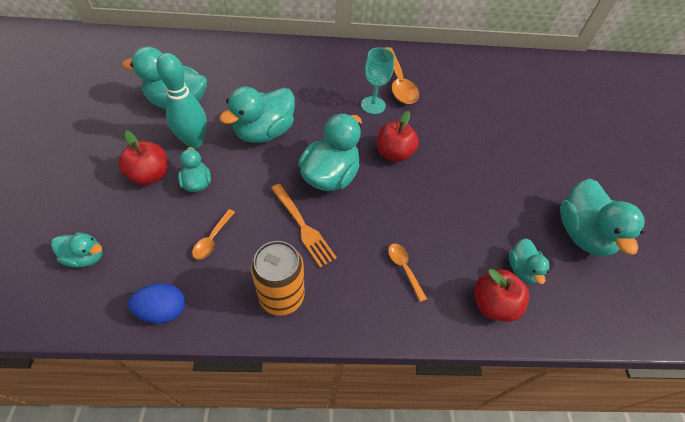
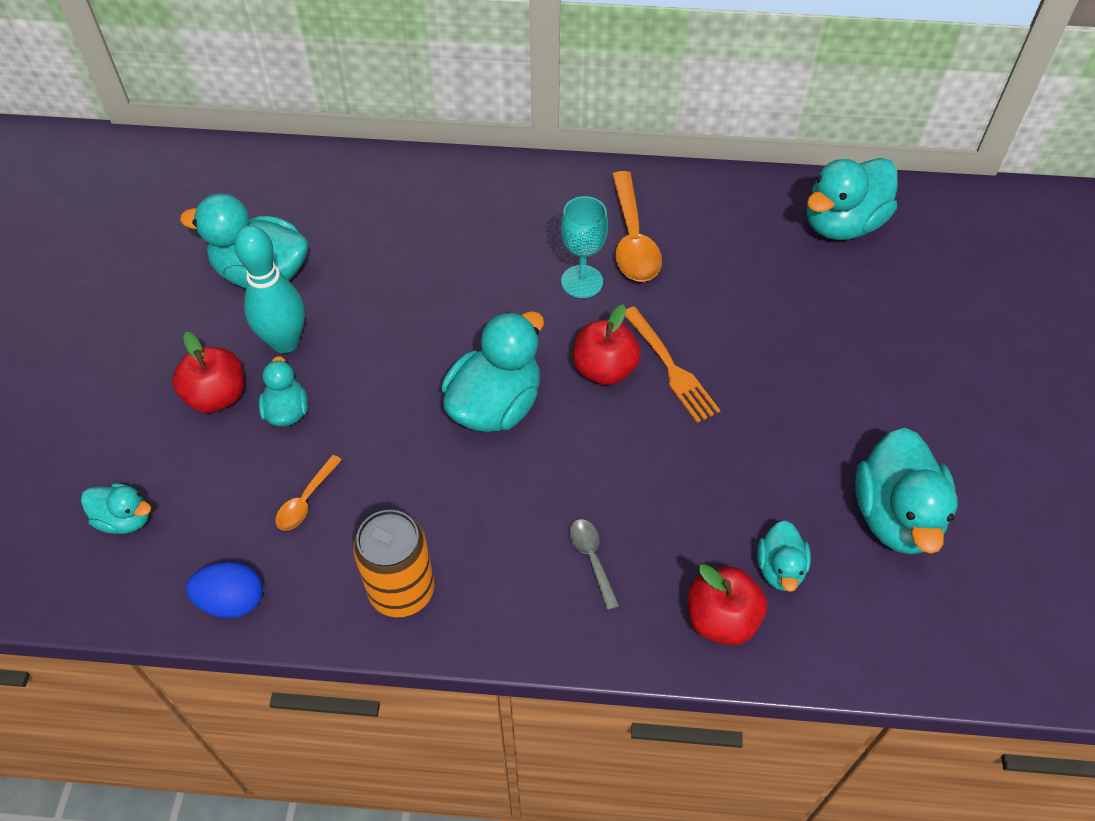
camera: 10 degrees right, 0 degrees up
turquoise duck [219,86,295,143] -> turquoise duck moved to [807,158,898,240]
orange fork [271,184,337,268] -> orange fork moved to [625,306,721,423]
orange spoon [388,244,427,302] -> grey spoon [569,519,619,610]

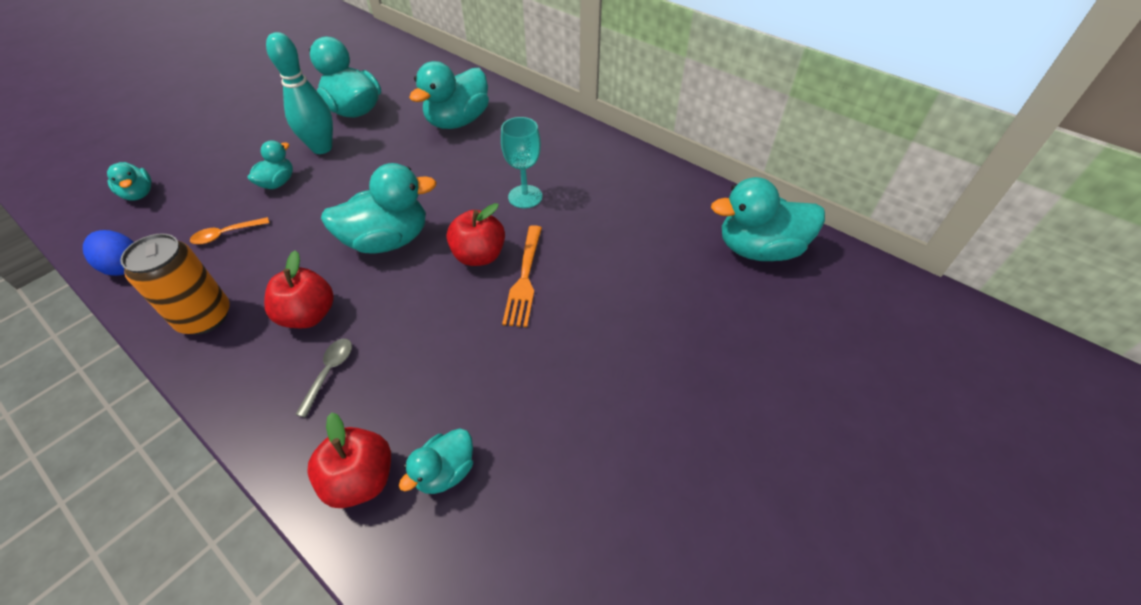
camera: 35 degrees right, 5 degrees down
red apple [172,332,244,413] -> red apple moved to [264,250,334,328]
orange spoon [612,171,662,282] -> none
turquoise duck [855,428,958,555] -> turquoise duck moved to [409,61,489,129]

